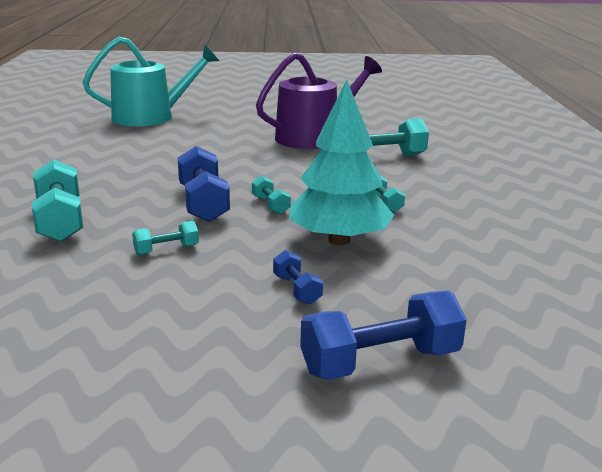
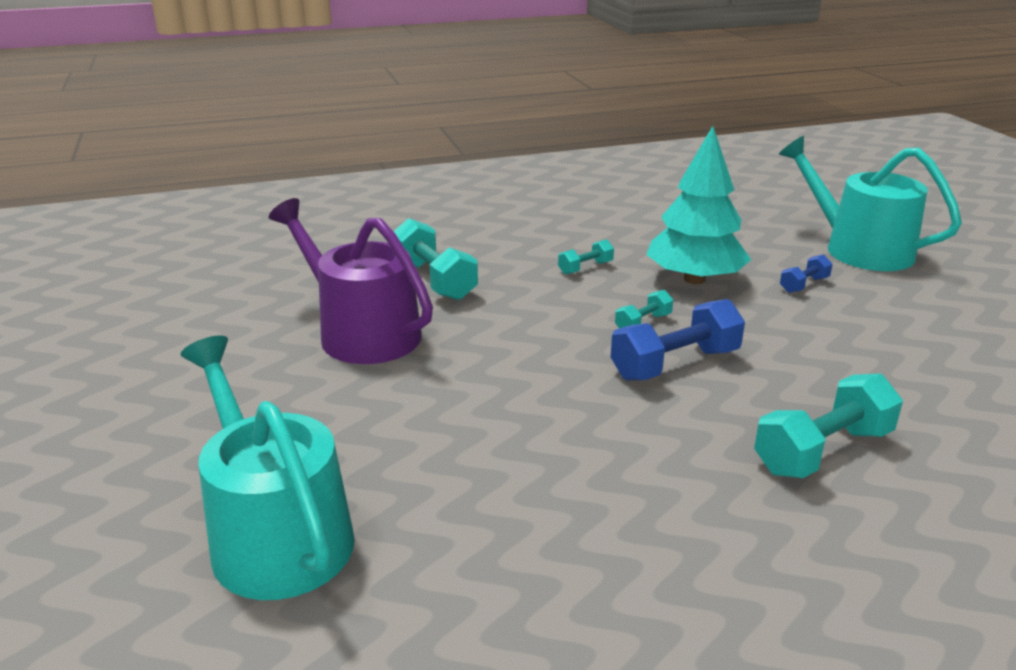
camera: 105 degrees left, 5 degrees up
turquoise dumbbell [132,221,199,255] -> none
blue dumbbell [300,291,467,380] -> turquoise watering can [779,136,962,271]

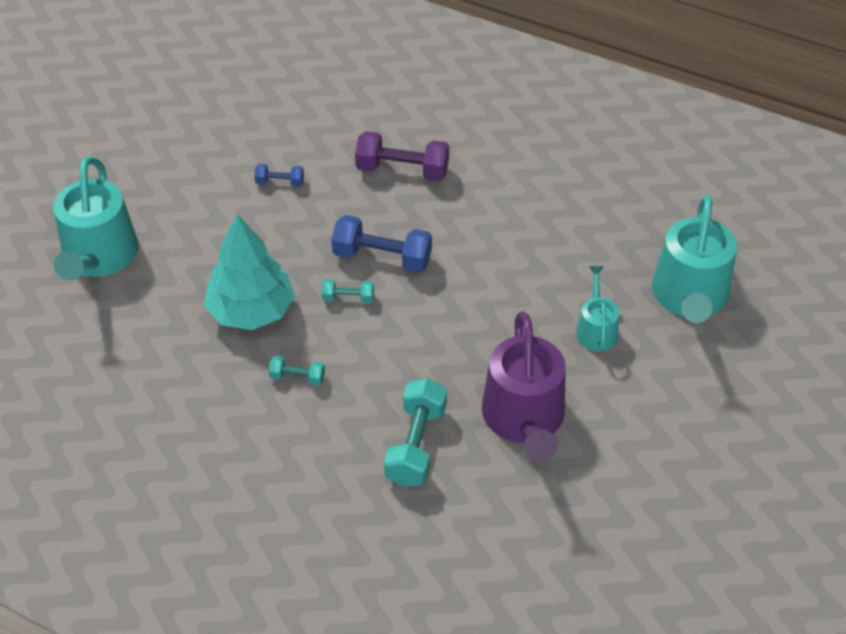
camera: 135 degrees left, 20 degrees up
turquoise dumbbell [754,374,903,478] -> purple dumbbell [355,131,449,181]
blue dumbbell [780,254,833,293] -> blue dumbbell moved to [254,164,304,187]
none -> turquoise watering can [576,266,619,351]

